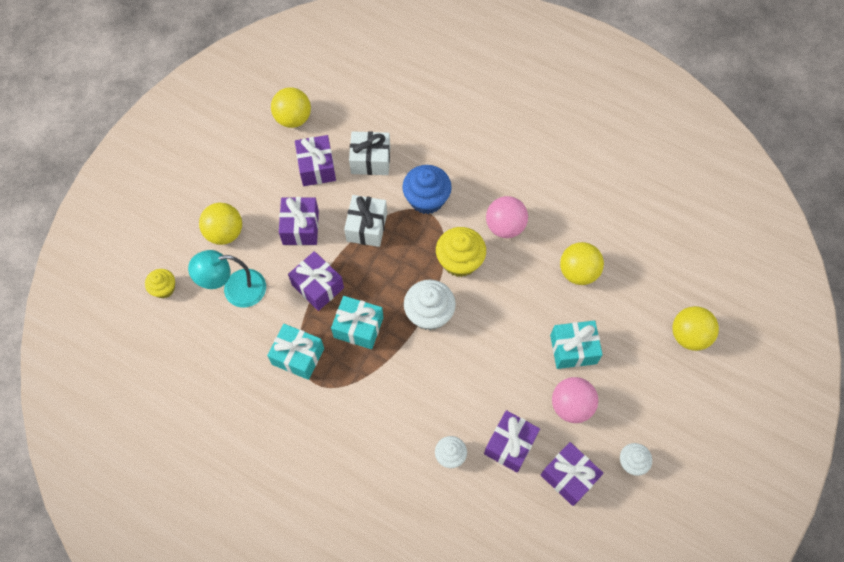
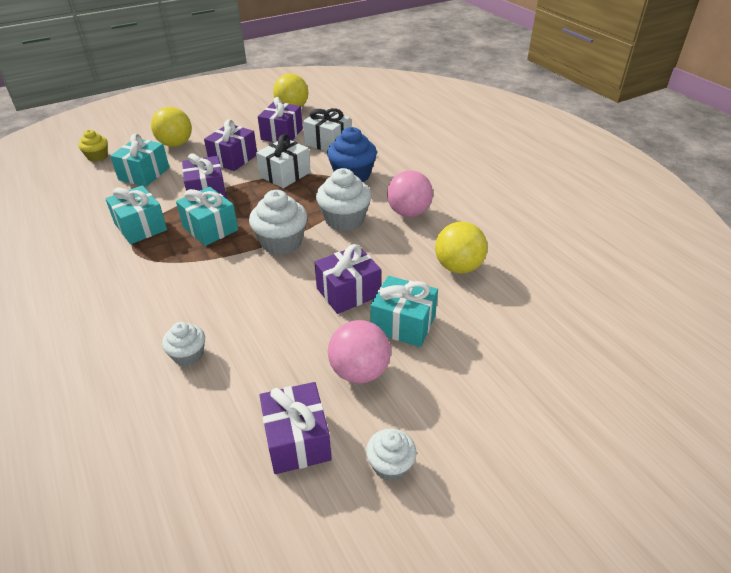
camera: 30 degrees right, 25 degrees down
turquoise lamp [188,250,266,308] -> turquoise gift [110,134,170,187]
yellow cupcake [436,227,486,277] -> white cupcake [316,168,371,231]
purple gift [484,410,540,473] -> purple gift moved to [314,244,381,314]
yellow ball [672,306,719,351] -> none

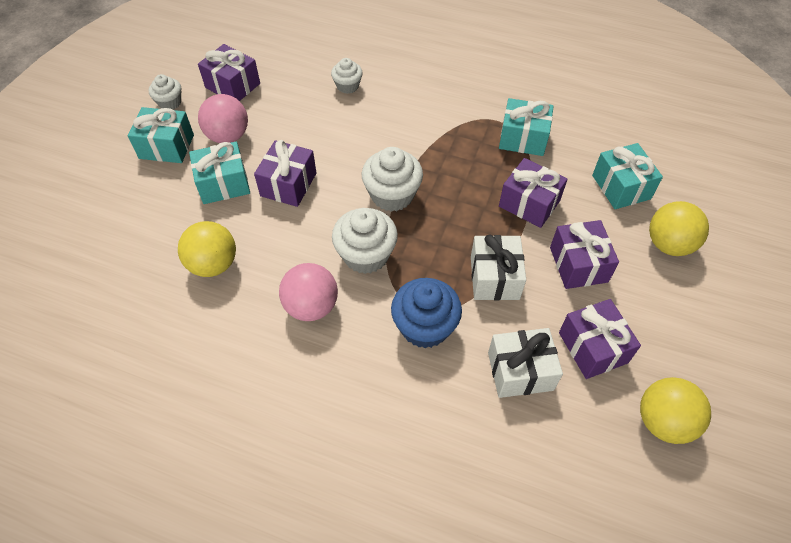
camera: 140 degrees right, 15 degrees up
yellow cupcake [78,130,108,162] -> none
turquoise gift [176,187,238,246] -> turquoise gift moved to [128,107,194,163]

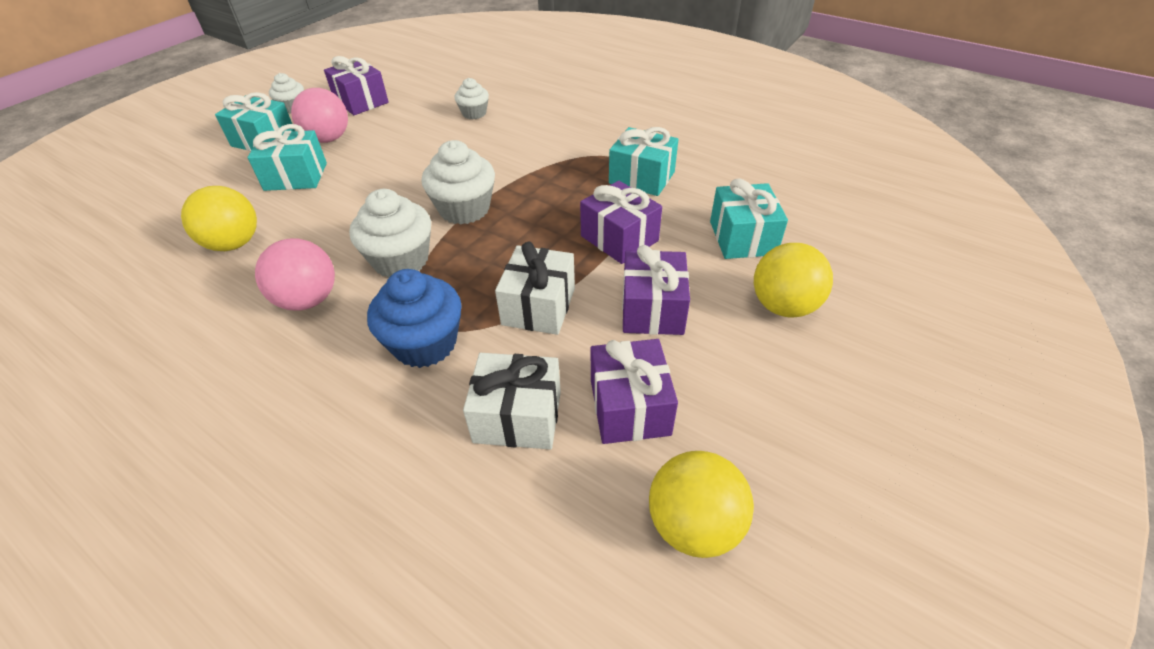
camera: 15 degrees right, 10 degrees down
purple gift [254,140,316,207] -> none

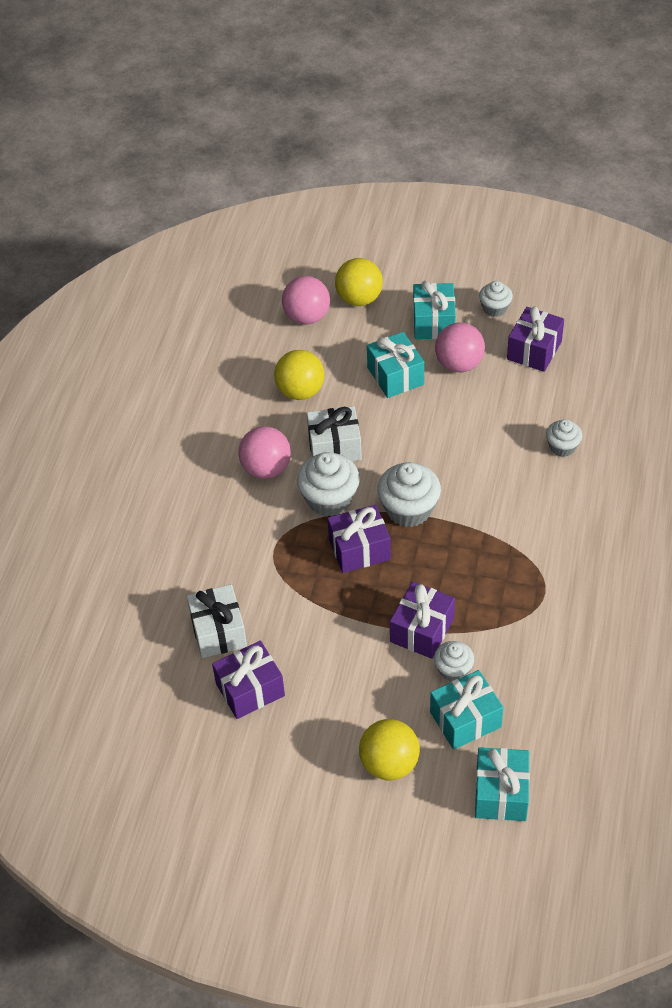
camera: 70 degrees right, 5 degrees up
blue cupcake [367,269,462,368] -> none
white gift [495,242,575,335] -> white gift moved to [307,406,362,461]
turquoise gift [609,127,678,196] -> turquoise gift moved to [475,747,530,821]
purple gift [622,245,690,335] -> purple gift moved to [328,505,391,573]
yellow ball [649,451,754,558] -> yellow ball moved to [335,258,383,306]
none -> pink ball [282,276,330,324]
none -> white cupcake [434,641,474,682]

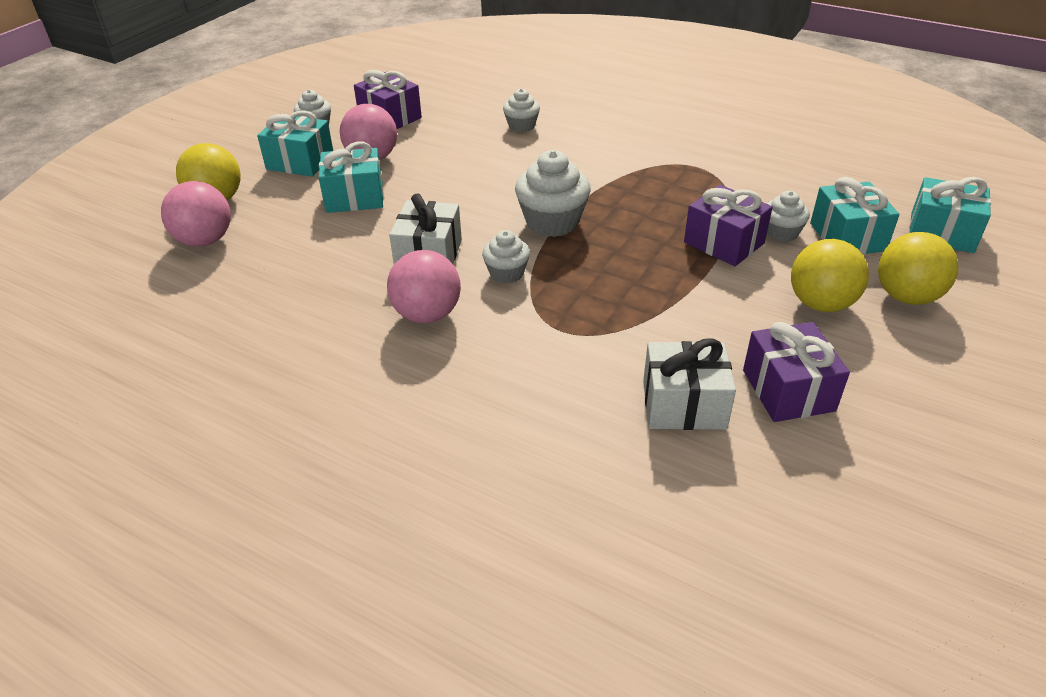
camera: 75 degrees left, 10 degrees down
yellow ball [274,350,324,400] -> yellow ball moved to [791,239,869,312]
white cupcake [297,452,360,517] -> white cupcake [482,230,530,284], size x0.59
purple gift [328,505,391,573] -> none

